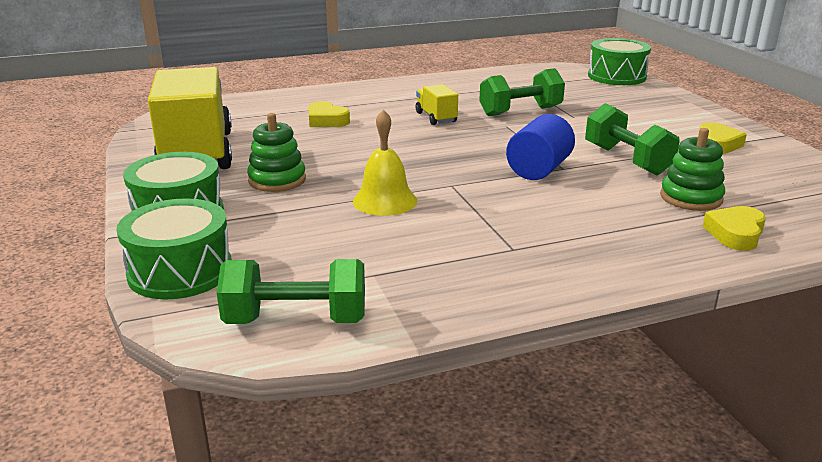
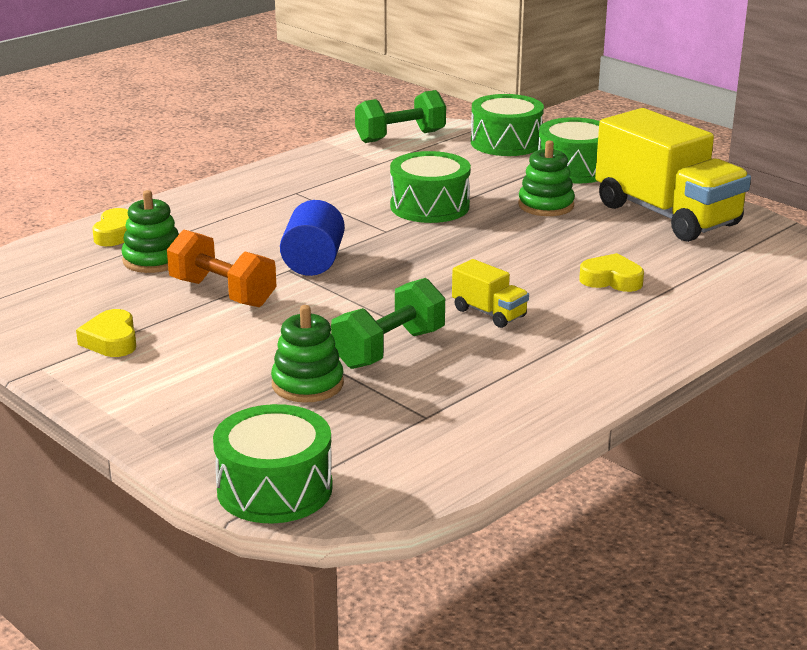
camera: 155 degrees right, 0 degrees up
yellow bell [353,109,417,216] -> green drum [390,151,471,223]
green dumbbell [585,103,680,175] -> orange dumbbell [167,230,277,307]
none -> green stacking toy [271,305,344,403]

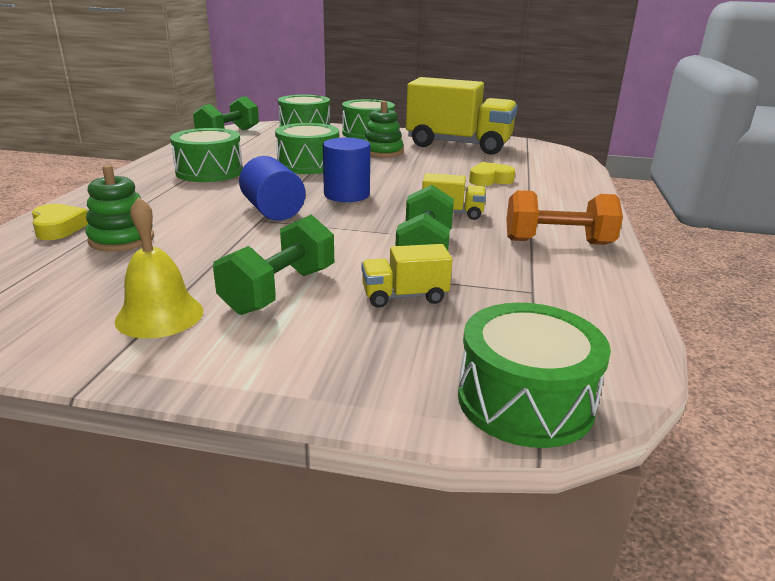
camera: 35 degrees left, 0 degrees up
yellow heart [76,309,136,357] -> yellow bell [115,197,203,338]
orange dumbbell [167,230,277,307] -> orange dumbbell moved to [506,190,623,245]
green stacking toy [271,305,344,403] -> yellow truck [361,244,452,308]
none -> green drum [170,128,243,182]
none -> green dumbbell [213,214,334,315]
none -> blue cylinder [323,138,370,202]

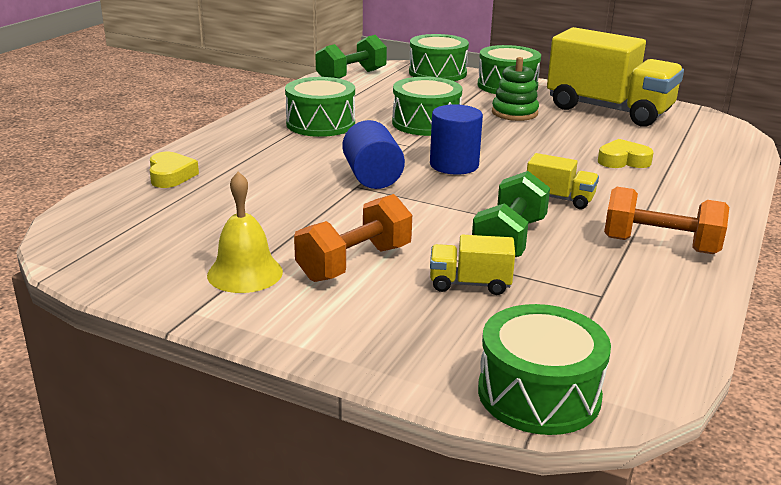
camera: 15 degrees right, 0 degrees up
green stacking toy [85,165,154,252] -> none
green dumbbell [213,214,334,315] -> orange dumbbell [294,194,412,282]

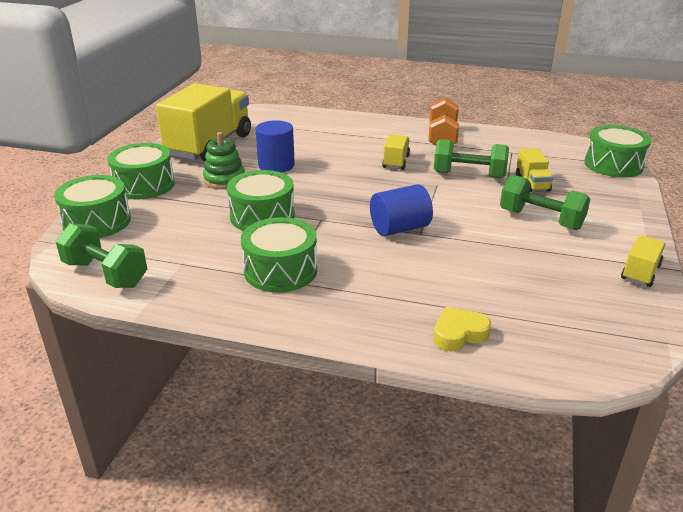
camera: 100 degrees left, 5 degrees up
yellow bell [207,171,283,293] -> none
orange dumbbell [294,194,412,282] -> green dumbbell [500,175,590,230]
blue cylinder [430,104,483,175] -> blue cylinder moved to [256,120,295,173]
yellow heart [598,139,654,168] -> none
none -> yellow truck [621,236,665,287]

